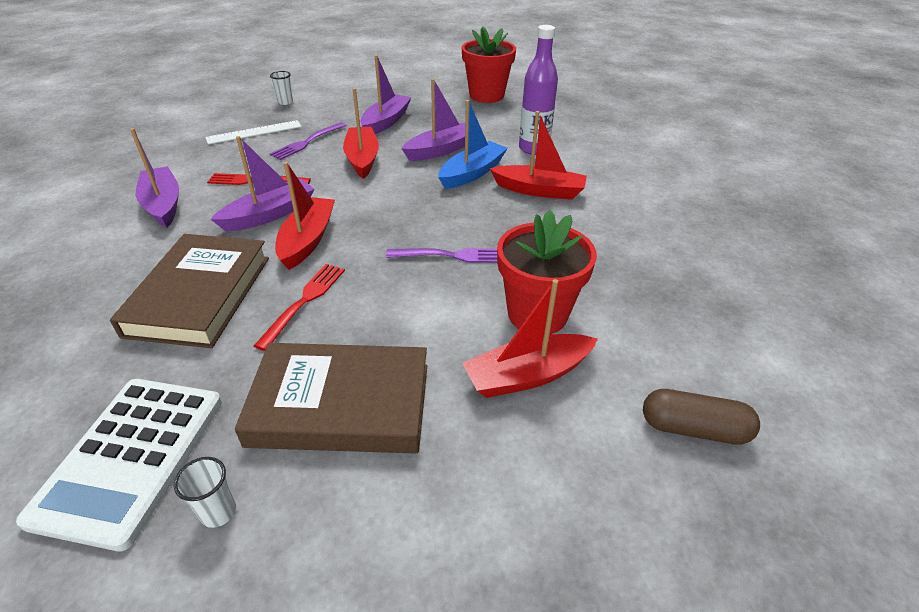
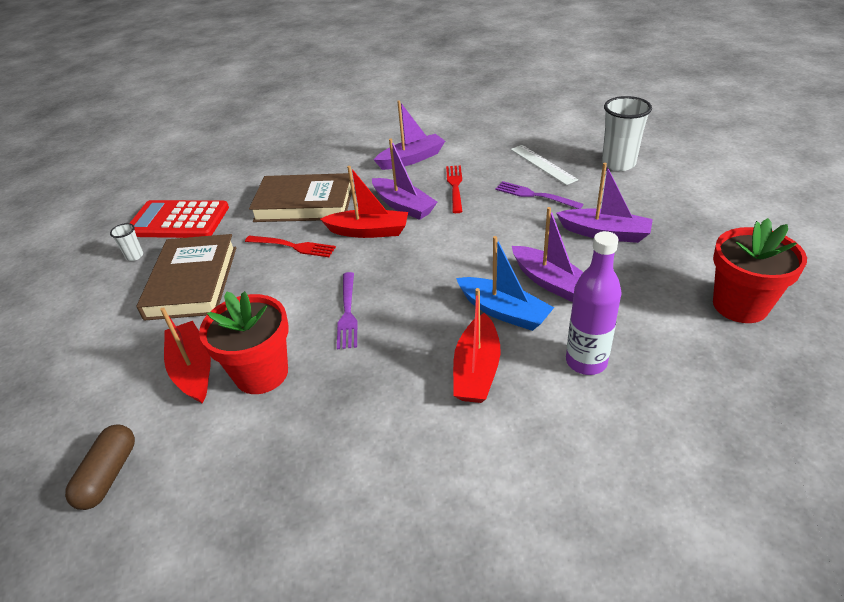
camera: 90 degrees right, 0 degrees up
white calculator [16,379,222,551] -> red calculator [130,200,229,238]
white cup [270,71,293,105] -> white cup [602,96,652,171], size x2.09
red boat [343,88,379,179] -> none

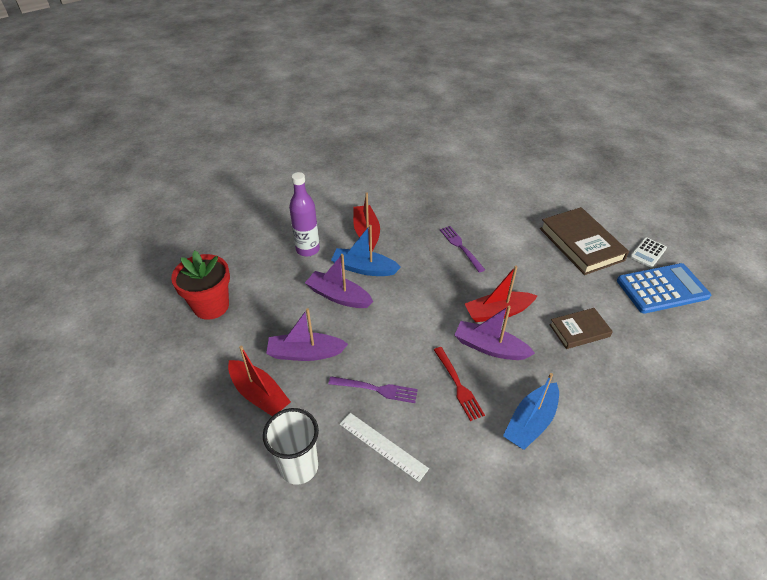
camera: 155 degrees right, 5 degrees up
brown capsule [65,424,135,510] -> none
white cup [110,223,143,261] -> white calculator [630,237,667,268]
red calculator [130,200,229,238] -> blue calculator [617,263,711,314]
red boat [160,307,211,403] -> red boat moved to [228,345,291,416]
red flower pot [199,291,289,394] -> none
red fork [245,236,336,257] -> none
brown book [249,173,352,222] -> brown book [549,308,613,349], size x0.58
purple boat [374,100,445,170] -> blue boat [503,373,559,450]

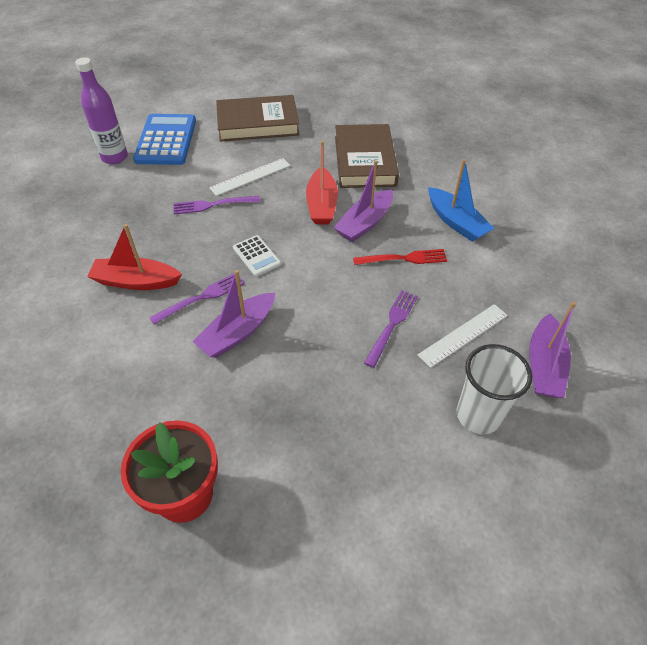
camera: 75 degrees left, 5 degrees up
red boat [228,345,291,416] -> none
purple boat [266,308,348,361] -> purple boat moved to [529,302,576,398]
purple bottle [289,172,320,256] -> purple bottle moved to [75,57,128,164]
blue boat [331,225,401,276] -> purple fork [150,273,245,325]
brown book [549,308,613,349] -> brown book [335,124,399,188], size x1.72
blue calculator [617,263,711,314] -> blue calculator moved to [133,114,196,165]
white calculator [630,237,667,268] -> white calculator moved to [233,235,281,276]
none -> white ruler [209,158,291,196]

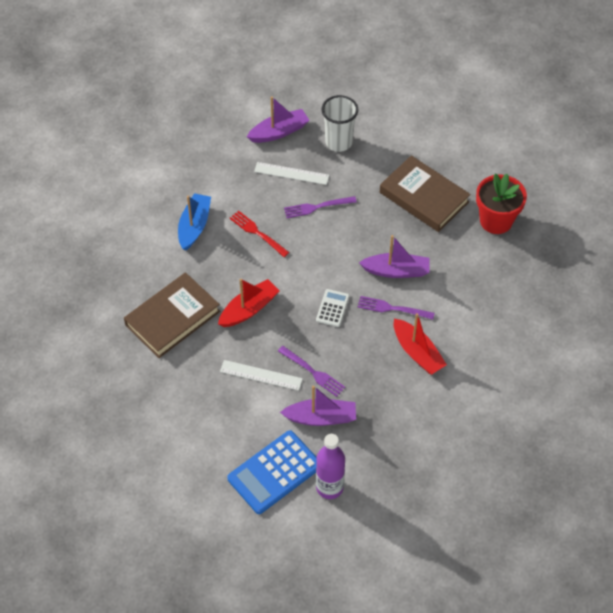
camera: 130 degrees left, 5 degrees up
brown book [216,95,300,142] -> brown book moved to [380,155,471,232]
purple boat [333,160,393,242] -> purple boat moved to [280,386,356,426]

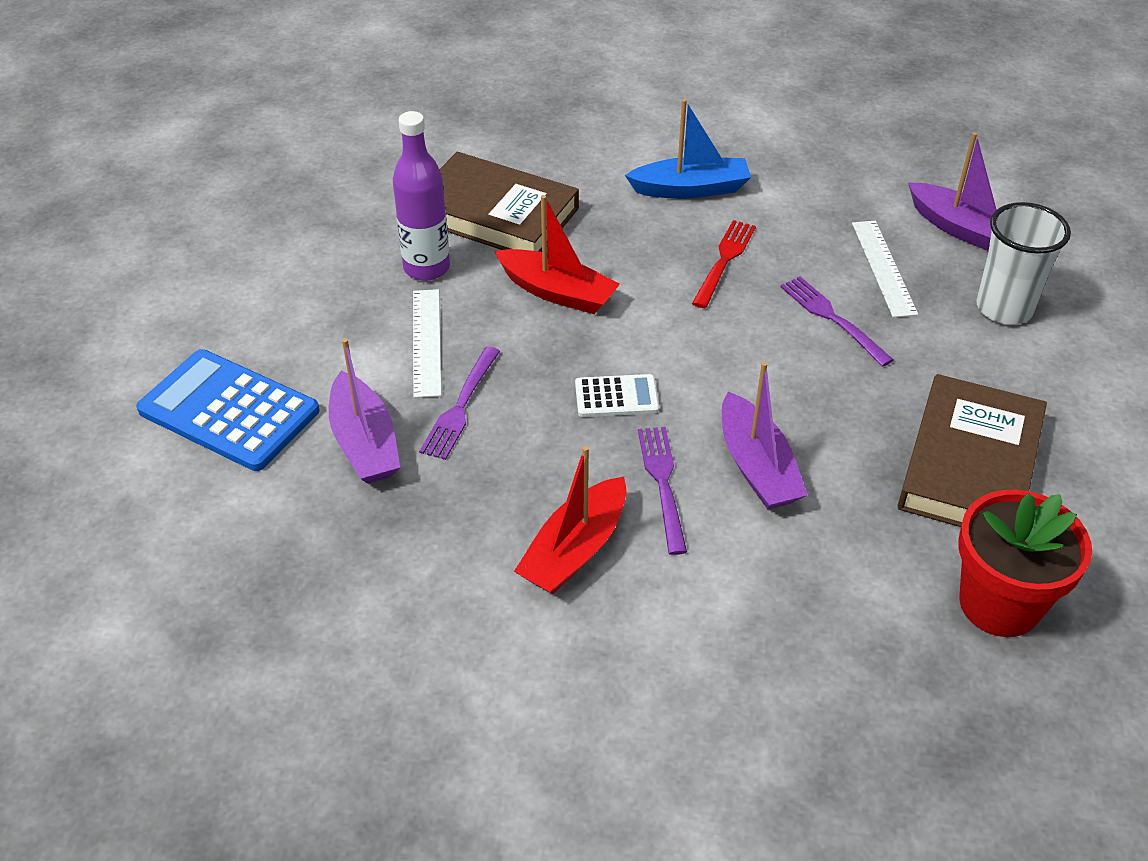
camera: 70 degrees right, 10 degrees down
purple bottle [316,434,345,499] -> purple bottle moved to [393,111,450,281]

